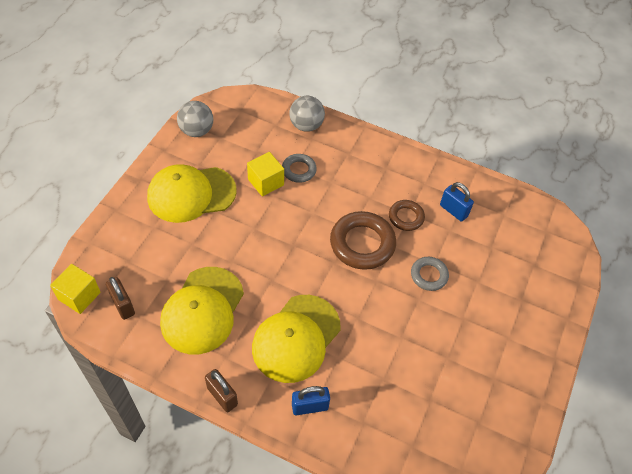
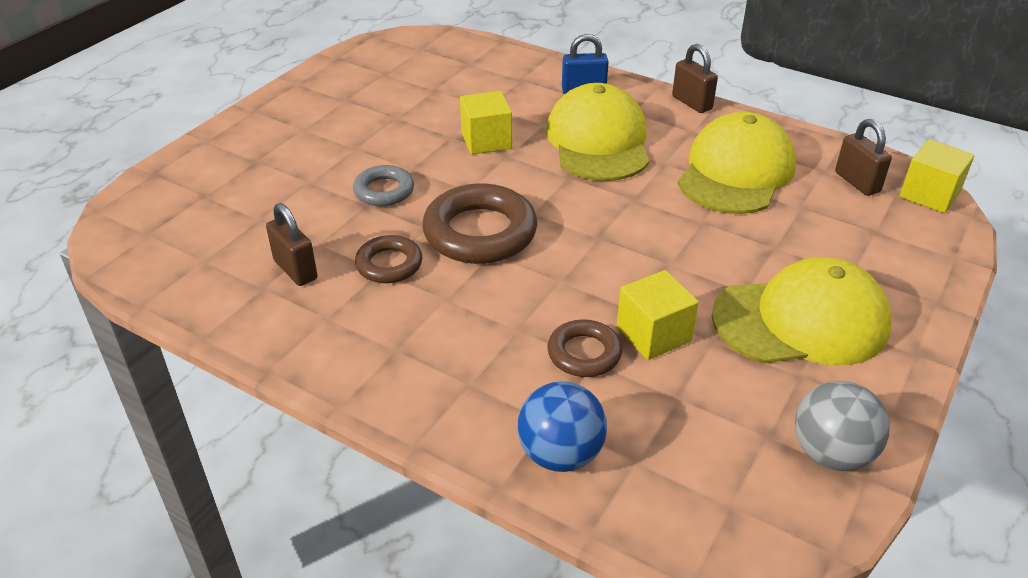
camera: 170 degrees left, 15 degrees down
yellow cap [252,295,341,383] -> yellow cap turned 45 degrees counterclockwise [546,83,649,181]
grey ring [282,154,317,183] -> brown ring [547,319,622,377]
grey ball [289,96,325,132] -> blue ball [518,381,607,472]
blue padlock [440,182,474,222] -> brown padlock [266,203,317,286]
none -> yellow cube [460,91,512,155]

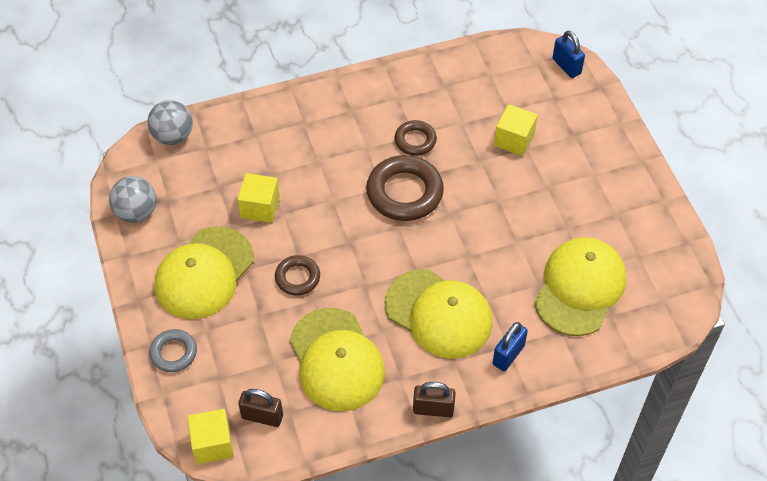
camera: 130 degrees right, 15 degrees up
brown padlock [266,203,317,286] -> none
grey ring [353,165,414,206] -> grey ring moved to [149,329,197,372]
yellow cube [460,91,512,155] -> yellow cube moved to [494,104,538,156]
blue ball [518,381,607,472] -> none
brown ring [547,319,622,377] -> brown ring moved to [275,255,320,295]
none -> grey ball [147,100,193,145]
none -> yellow cap [534,237,626,336]
none -> blue padlock [553,31,585,78]

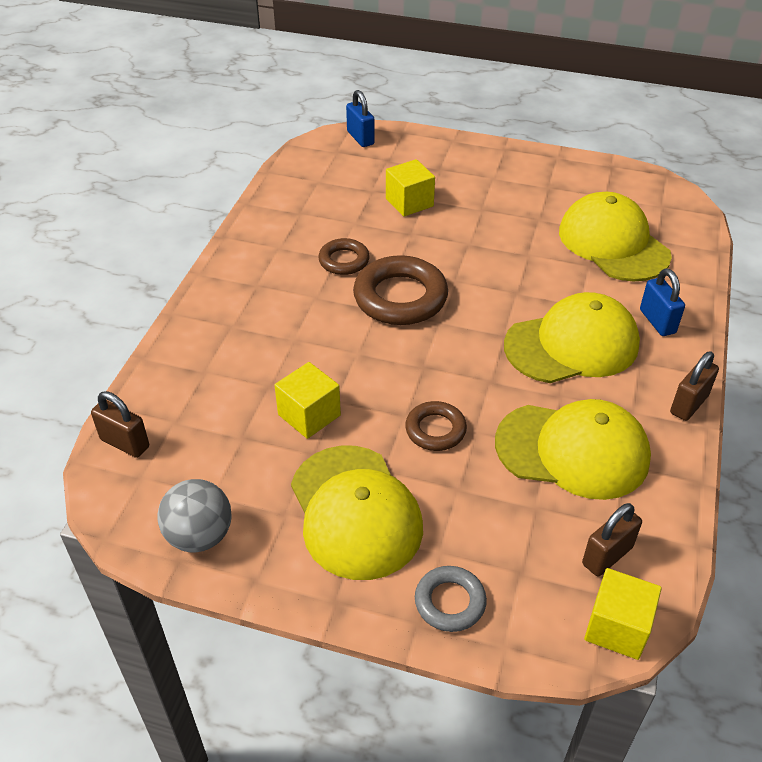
camera: 55 degrees left, 10 degrees down
grey ball [147,100,193,145] -> brown padlock [91,391,149,458]
blue padlock [553,31,585,78] -> blue padlock turned 60 degrees clockwise [346,90,375,147]

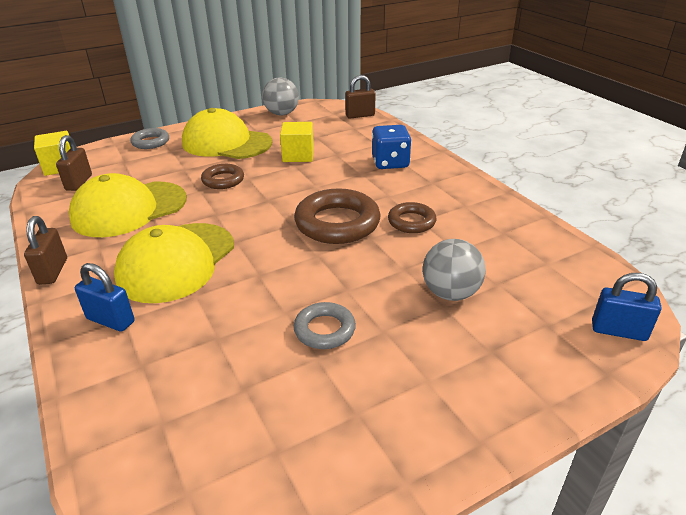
camera: 135 degrees right, 10 degrees down
yellow cube [386,159,435,217] -> grey ball [423,239,486,301]
yellow cap [559,192,672,281] -> none
none -> grey ring [294,302,356,349]
none -> blue dice [372,125,411,169]

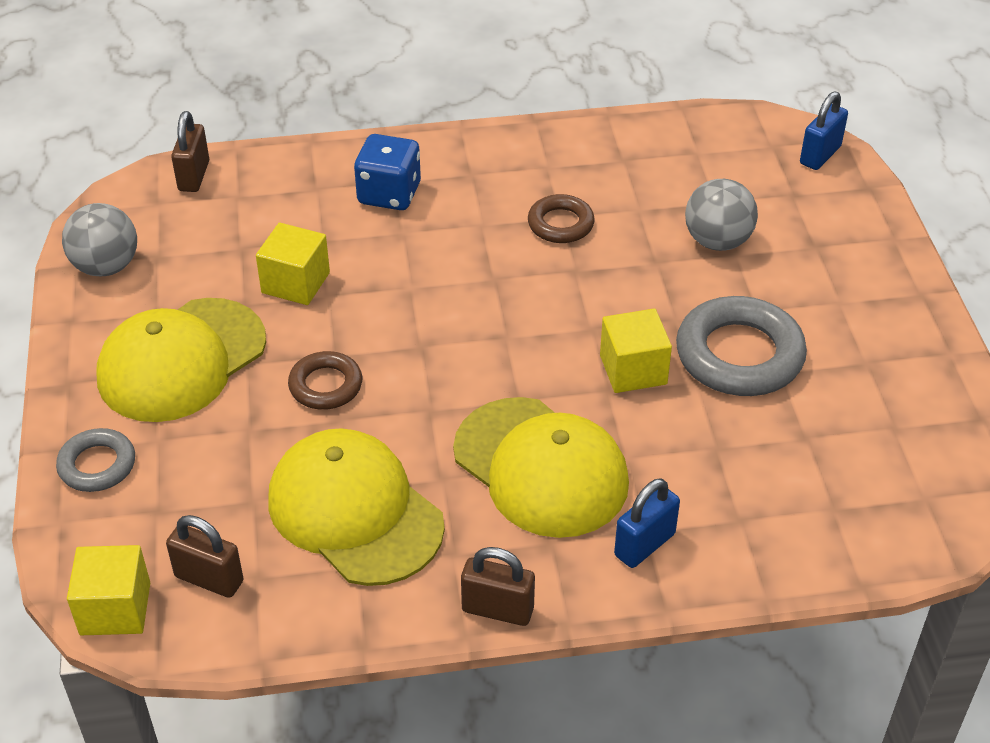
camera: 70 degrees left, 10 degrees up
yellow cap [69,173,187,237] -> yellow cap turned 150 degrees clockwise [268,428,445,586]
brown ring [294,188,380,244] -> none
grey ring [294,302,356,349] -> grey ring [676,296,807,396], size x1.77
none -> yellow cube [600,309,672,393]

